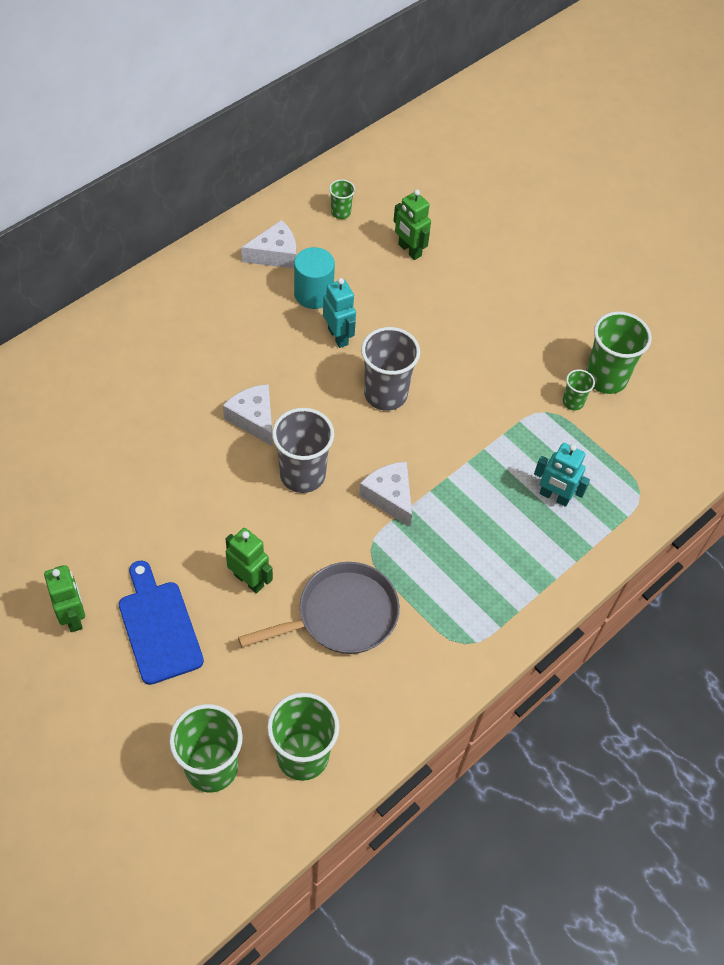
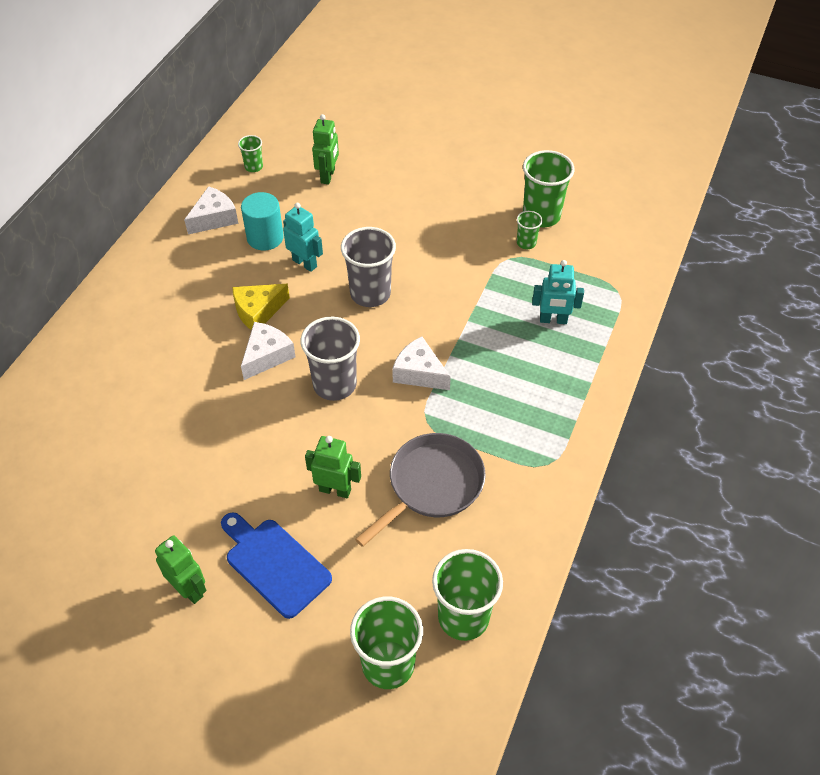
camera: 20 degrees left, 5 degrees down
white cheese [223,384,273,447] -> white cheese turned 90 degrees clockwise [241,322,295,380]
green robot [393,190,431,260] -> green robot turned 105 degrees counterclockwise [312,114,339,184]
none -> yellow cheese [232,284,290,330]

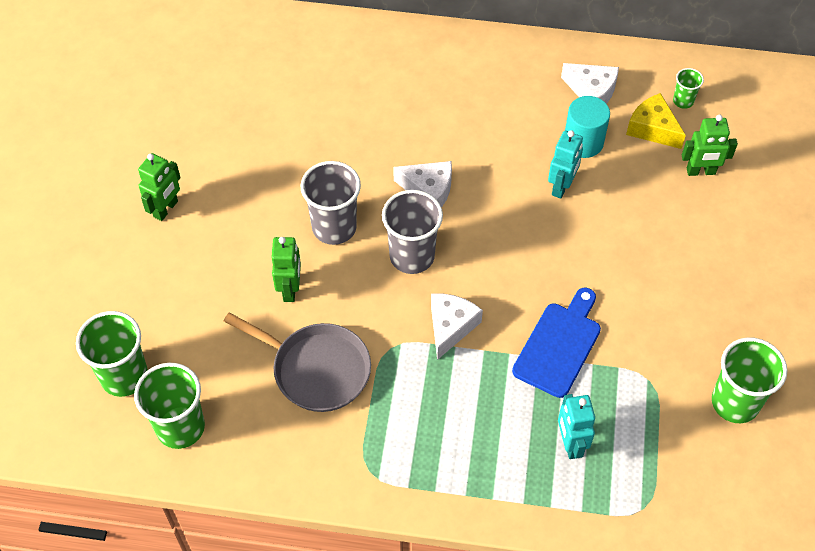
camera: 75 degrees right, 5 degrees up
blue cutting board [221,512,332,619] -> blue cutting board moved to [512,287,601,398]
yellow cheese [232,284,290,330] -> yellow cheese moved to [626,93,686,149]
grey cup [341,227,396,307] -> grey cup moved to [301,161,361,245]
green cup [517,211,543,249] -> none

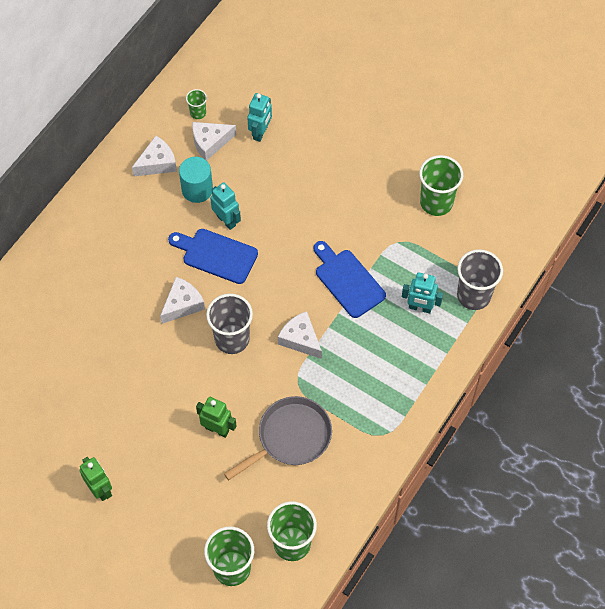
camera: 65 degrees left, 5 degrees up
grey cup [301,161,361,245] -> grey cup moved to [457,249,503,310]
yellow cheese [626,93,686,149] -> white cheese [192,122,236,161]
green robot [682,114,738,176] -> turquoise robot [247,93,272,142]
none -> blue cutting board [168,229,258,284]

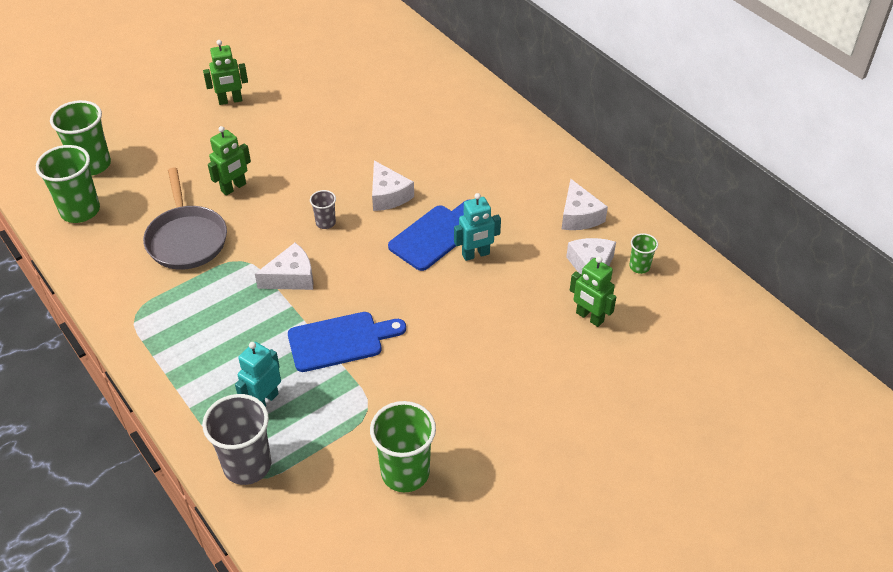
camera: 110 degrees right, 15 degrees down
turquoise cylinder [179,157,213,203] -> none
grey cup [206,294,253,354] -> grey cup [310,190,336,229], size x0.50
turquoise robot [247,93,272,142] -> green robot [570,256,616,327]

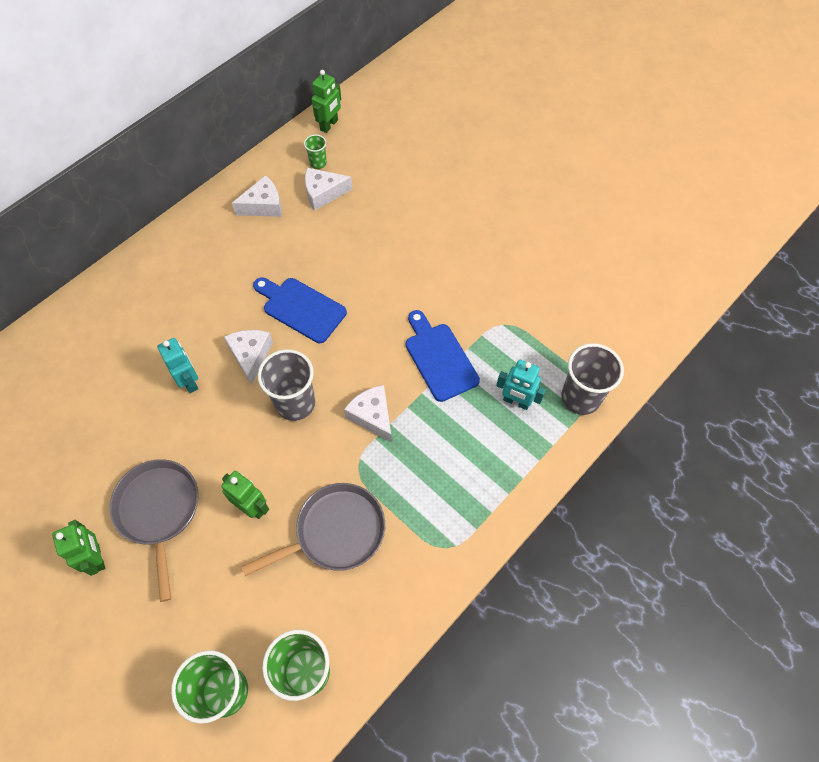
camera: 100 degrees left, 15 degrees up
grey cup [310,190,336,229] -> grey cup [258,349,315,421], size x1.99
green cup [370,401,436,492] -> none
white cheese [372,161,414,211] -> white cheese turned 60 degrees counterclockwise [224,330,273,386]
turquoise robot [454,193,501,261] -> turquoise robot moved to [157,338,198,393]
green robot [570,256,616,327] -> green robot moved to [312,70,341,133]
none -> grey pan [110,459,199,602]

